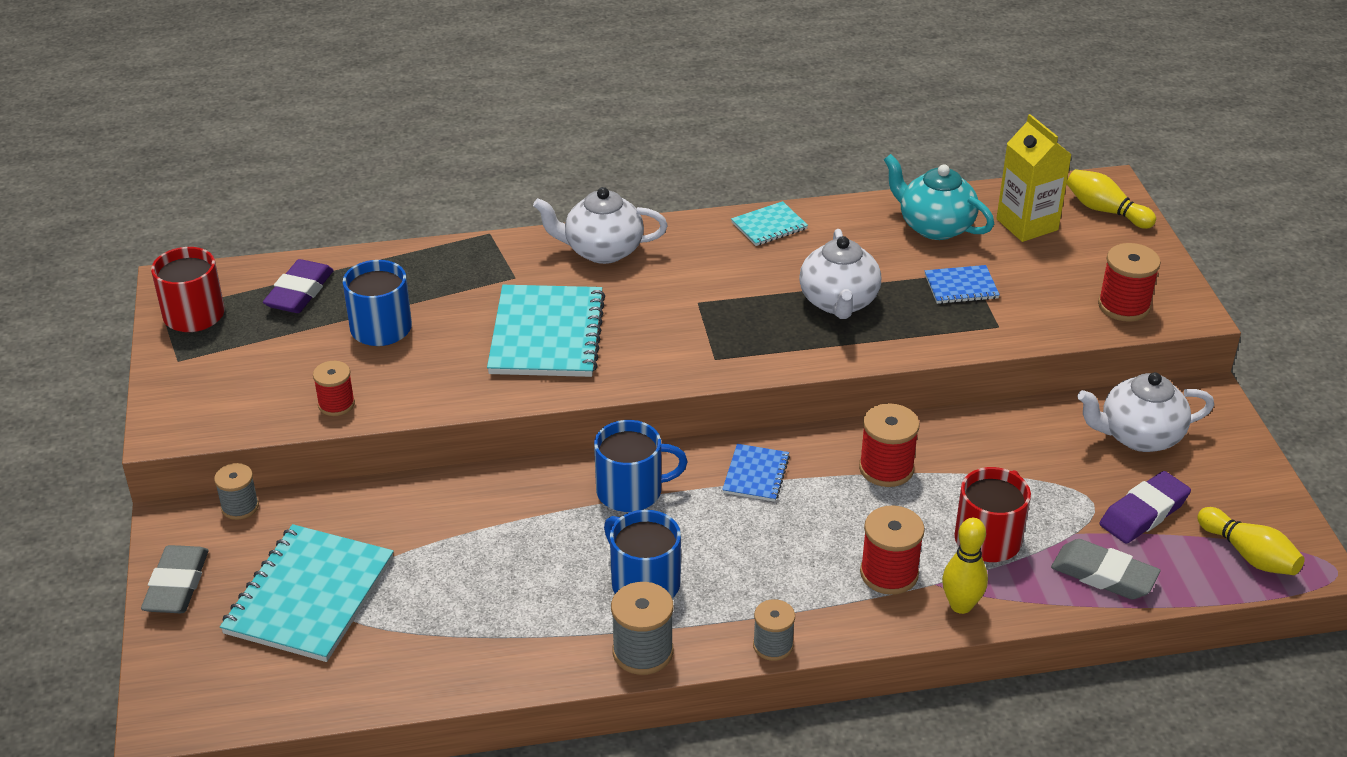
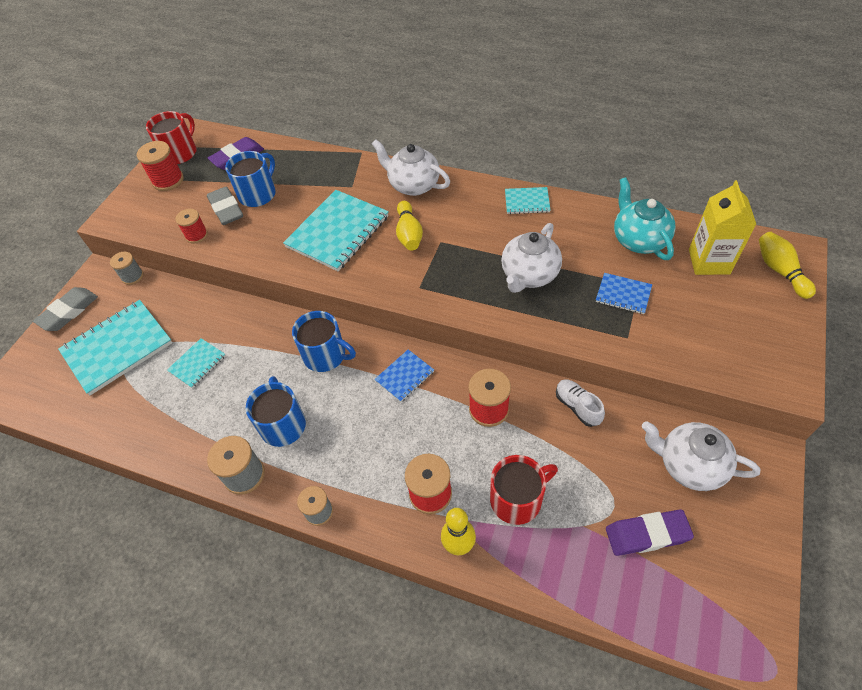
camera: 35 degrees right, 15 degrees up
grey eraser [1051,539,1161,600] -> grey eraser moved to [207,187,243,225]
red spool [1098,243,1161,322] -> red spool moved to [137,141,184,191]
yellow bowling pin [1197,507,1305,575] -> yellow bowling pin moved to [396,201,423,251]
none -> turquoise notebook [167,338,226,388]
none -> white shoe [556,380,605,427]

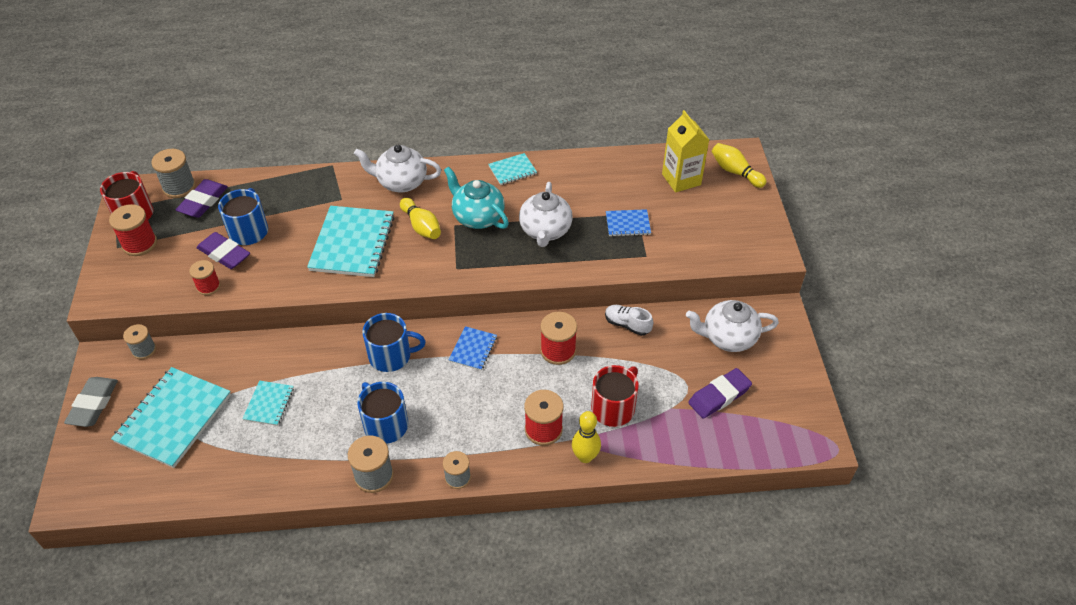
camera: 30 degrees left, 5 degrees down
grey eraser [207,187,243,225] -> purple eraser [197,232,250,269]
turquoise teapot [614,177,676,260] -> turquoise teapot moved to [444,167,509,229]
none -> grey spool [151,149,196,198]

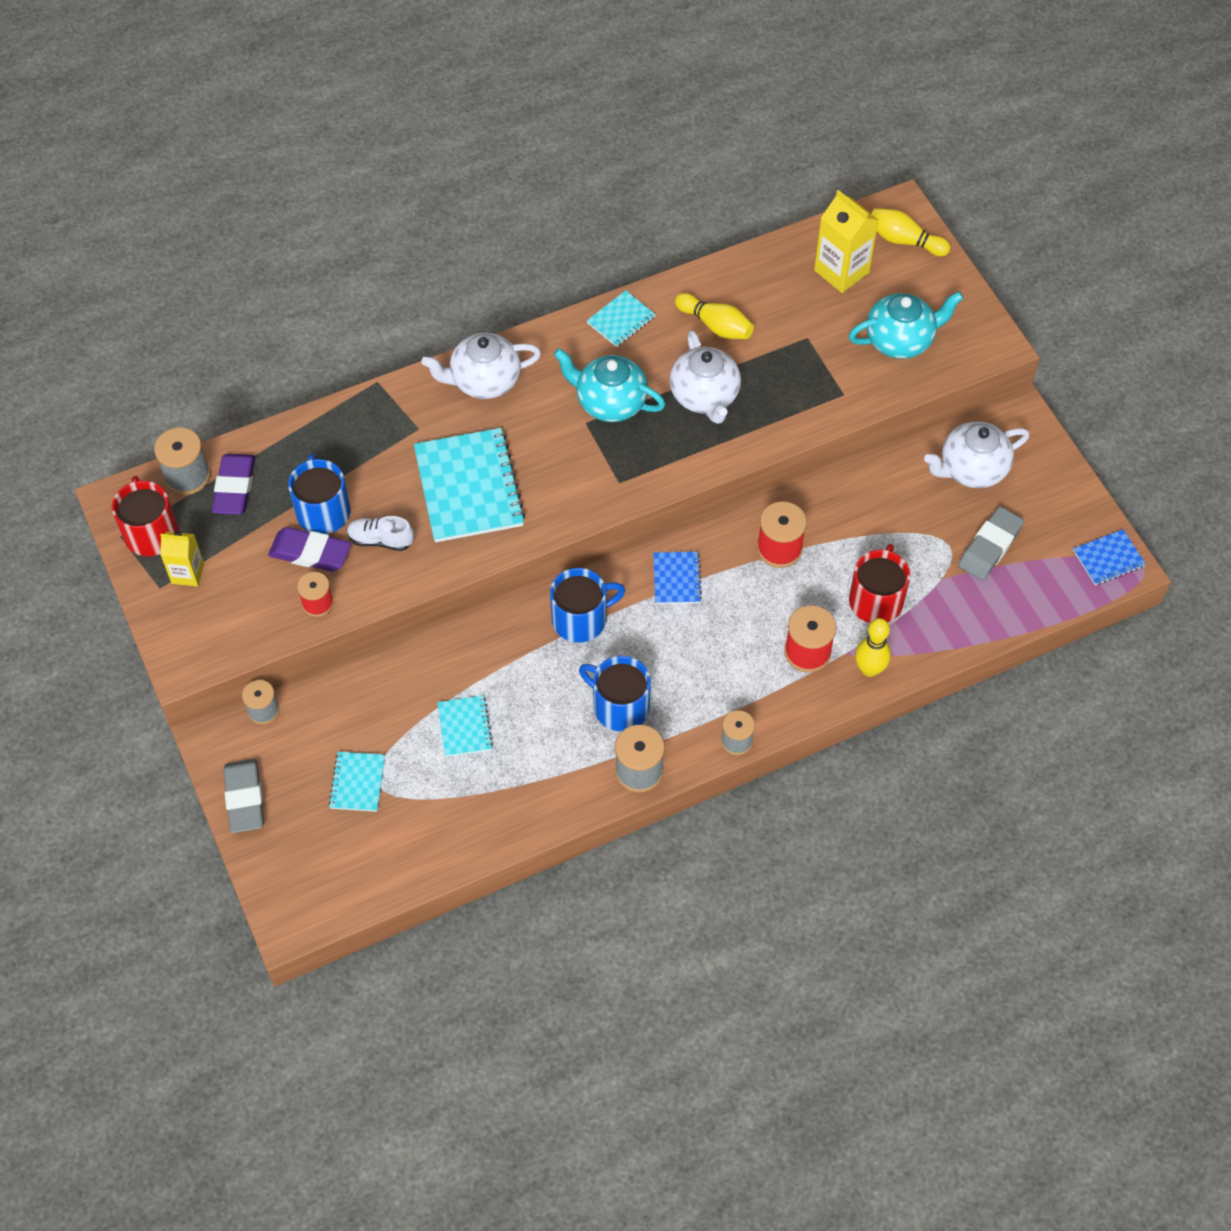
camera: 20 degrees left, 10 degrees up
red spool [109,204,157,256] -> yellow carton [160,531,204,587]
turquoise notebook [111,367,231,468] -> turquoise notebook [329,752,385,812], size x0.50
yellow bowling pin [400,198,441,239] -> yellow bowling pin moved to [675,293,754,339]
white shoe [605,305,654,336] -> white shoe moved to [347,516,414,551]
blue notebook [606,209,651,237] -> blue notebook moved to [1073,529,1146,585]
purple eraser [688,368,752,419] -> grey eraser [958,507,1024,580]
none -> turquoise teapot [849,292,963,359]

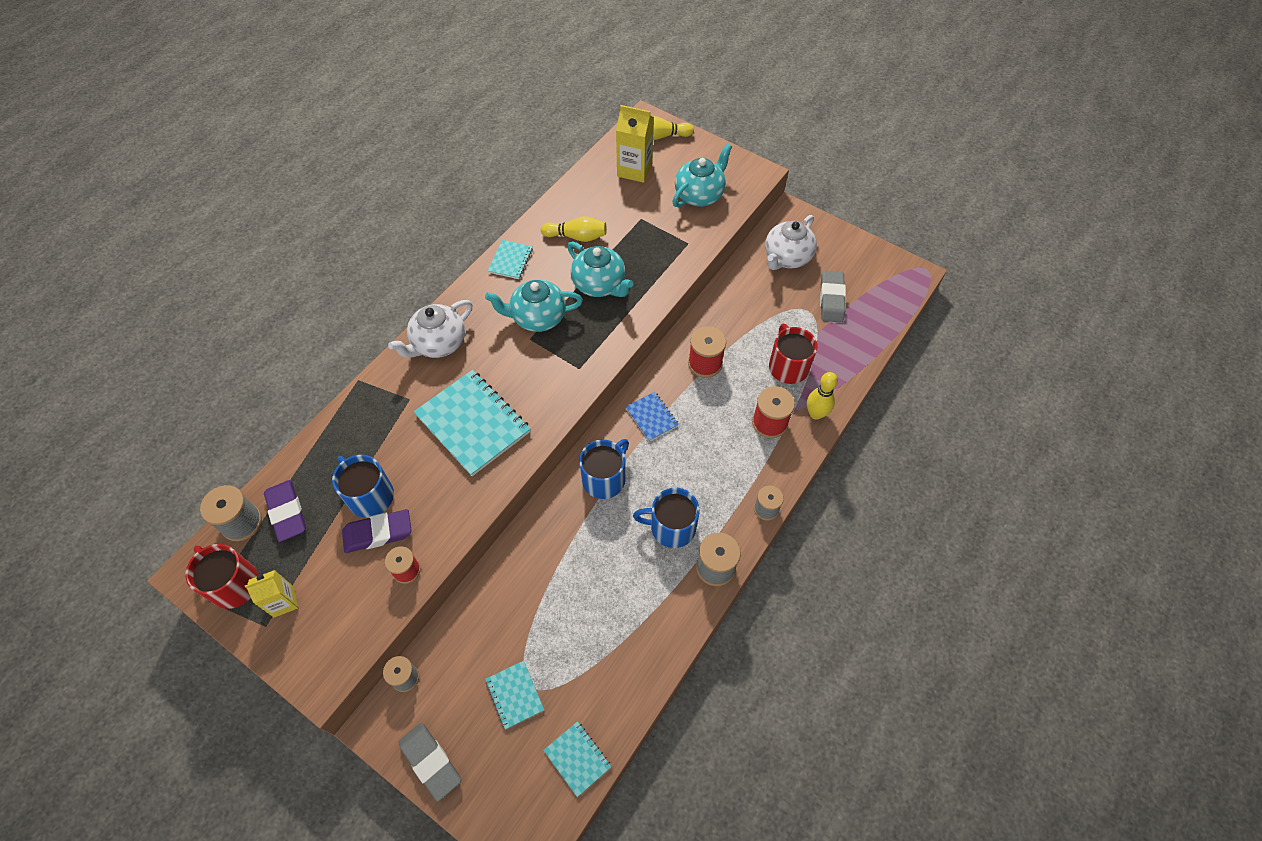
camera: 30 degrees left, 0 degrees up
white shoe [347,516,414,551] -> none
turquoise notebook [437,695,493,757] -> turquoise notebook moved to [543,721,612,797]
white teapot [670,330,741,424] -> turquoise teapot [567,242,633,297]
blue notebook [1073,529,1146,585] -> none

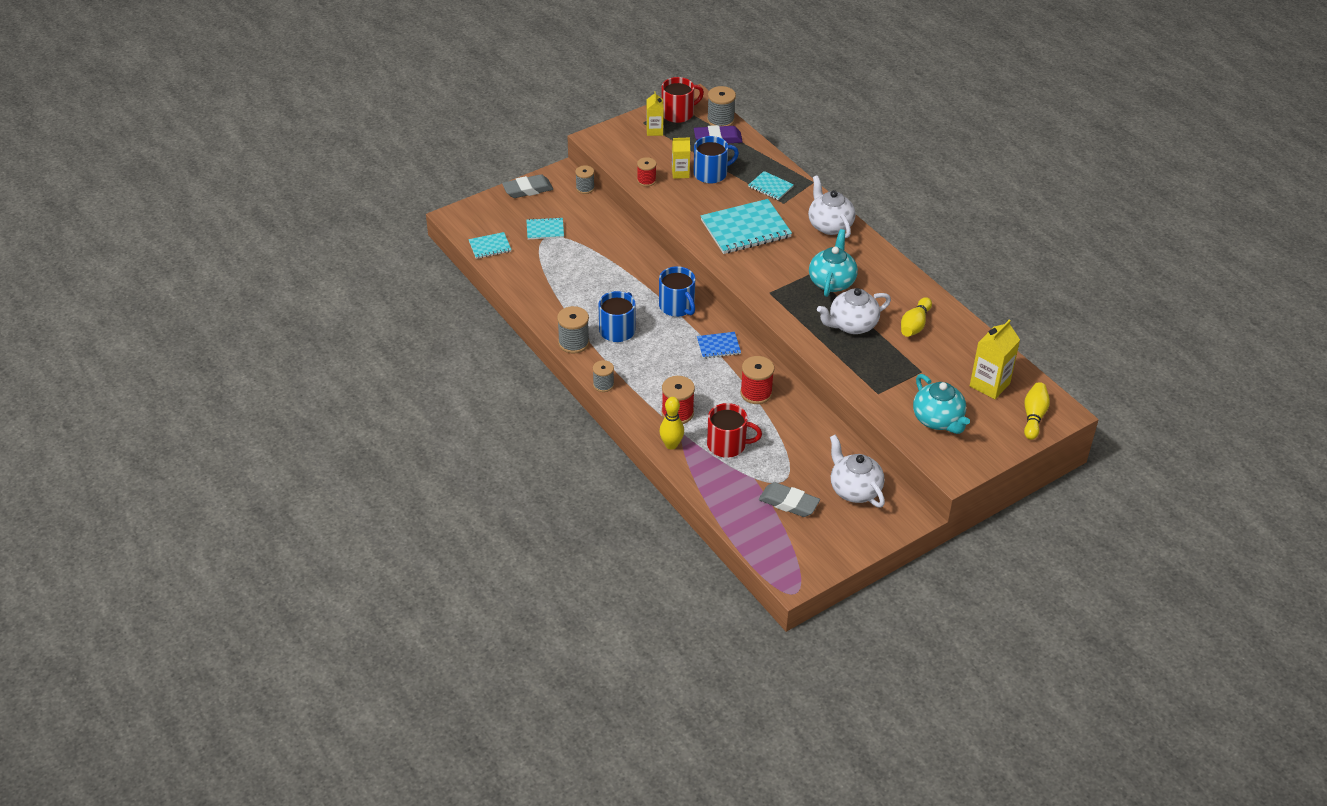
camera: 110 degrees right, 15 degrees down
purple eraser [342,509,412,553] -> yellow carton [672,138,690,179]
turquoise notebook [488,240,533,279] -> turquoise notebook moved to [748,171,794,200]
turquoise teapot [567,242,633,297] -> white teapot [817,288,891,334]

